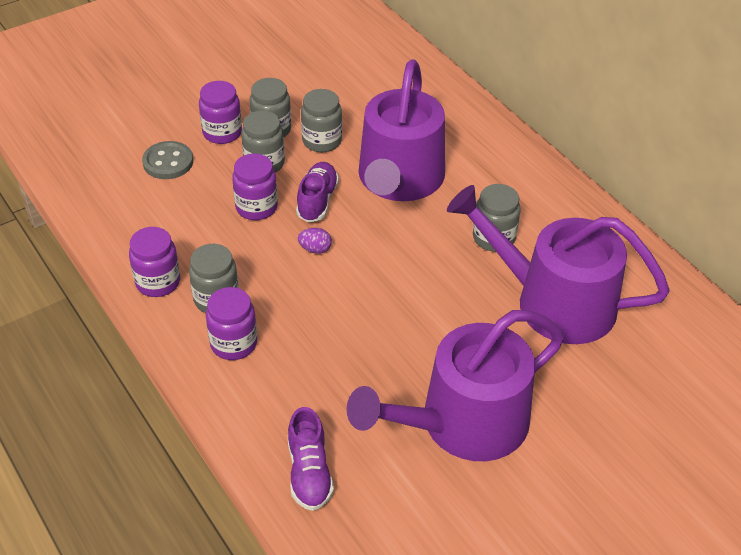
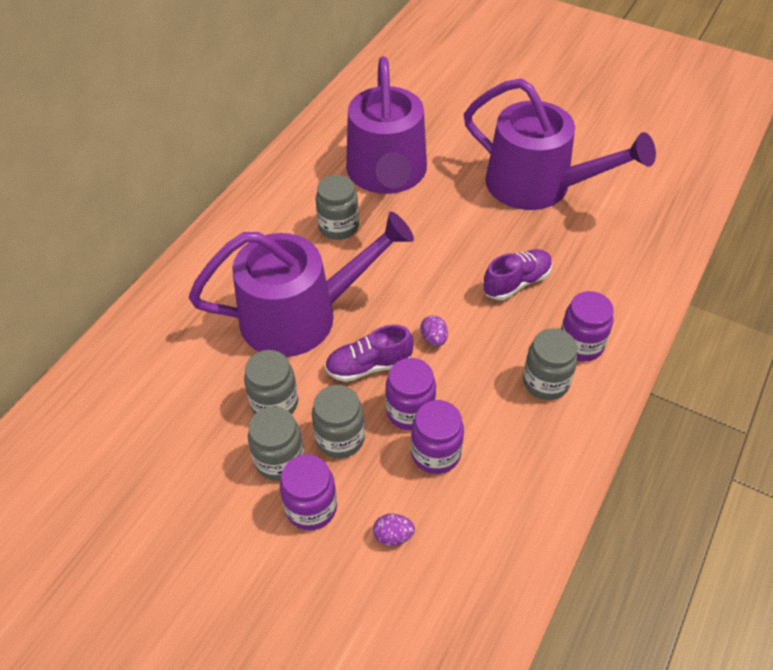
camera: 115 degrees left, 5 degrees up
purple jar [129,227,180,297] -> purple jar moved to [411,400,464,474]
grey button [142,141,193,179] -> purple egg [373,514,415,546]
purple shoe [288,407,334,511] -> purple shoe moved to [483,249,552,300]

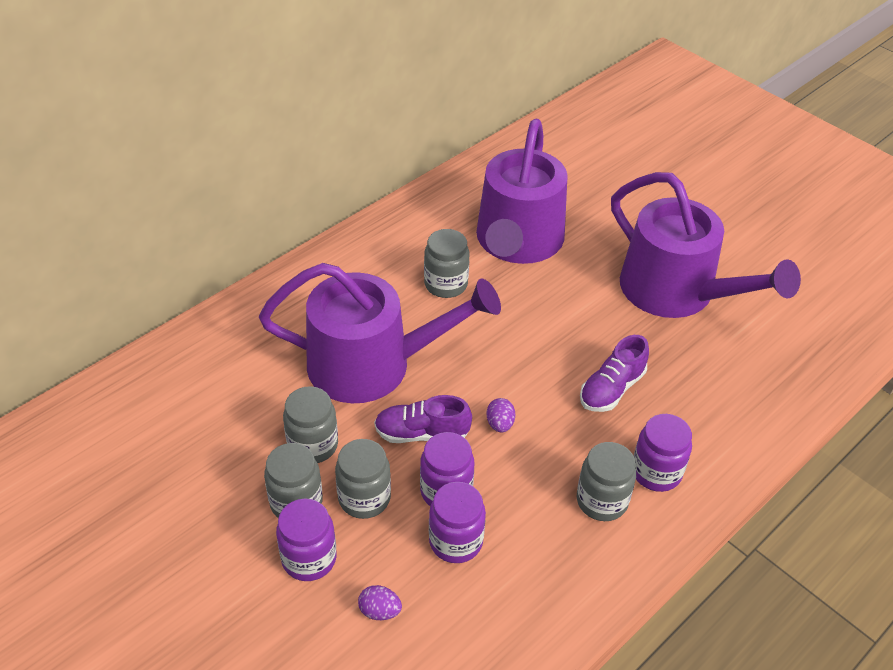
camera: 15 degrees right, 5 degrees down
purple shoe [483,249,552,300] -> purple shoe turned 150 degrees clockwise [580,335,649,412]

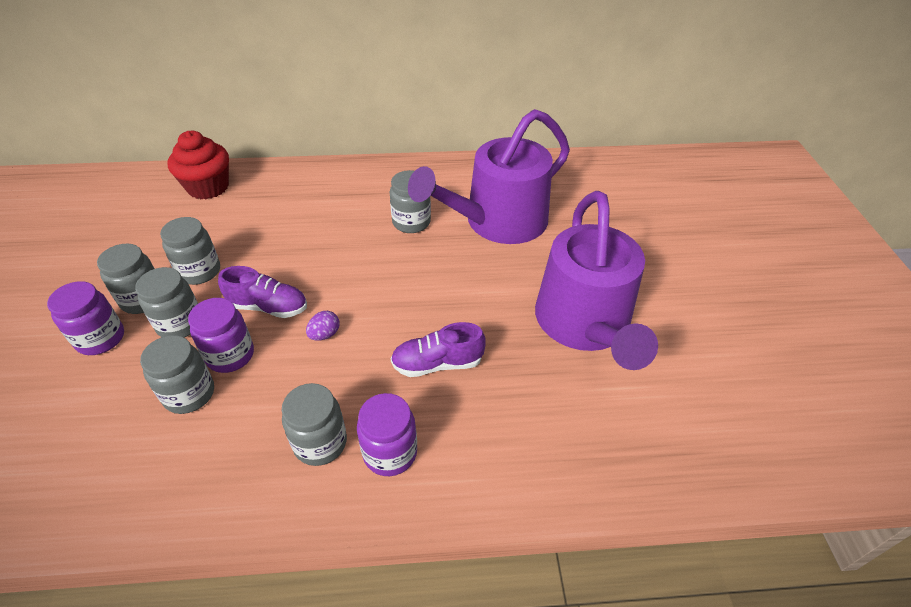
camera: 40 degrees right, 0 degrees up
purple watering can [259,263,501,403] -> none
purple egg [358,585,402,620] -> none
purple shoe [374,395,472,443] -> purple shoe turned 150 degrees clockwise [218,266,307,318]
purple jar [429,482,486,563] -> grey jar [140,335,214,414]
none -> red cupcake [167,131,229,199]

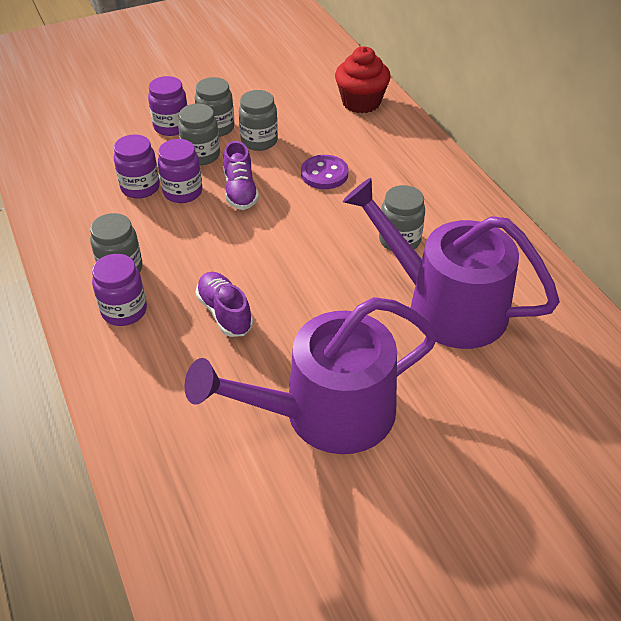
camera: 70 degrees right, 0 degrees up
grey jar [140,335,214,414] -> purple jar [114,134,160,199]
purple egg [306,311,340,341] -> none
none -> purple button [301,155,348,189]

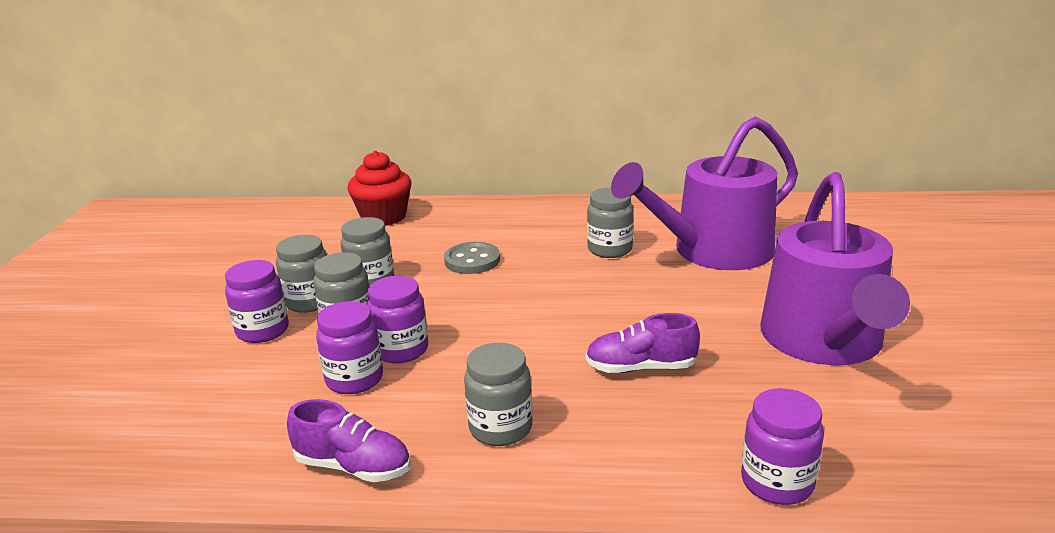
camera: 60 degrees left, 20 degrees down
purple jar [92,254,147,326] -> purple jar moved to [741,388,824,505]
purple shoe [223,141,259,210] -> purple shoe moved to [287,399,411,482]
purple button [301,155,348,189] -> grey button [444,242,500,274]

